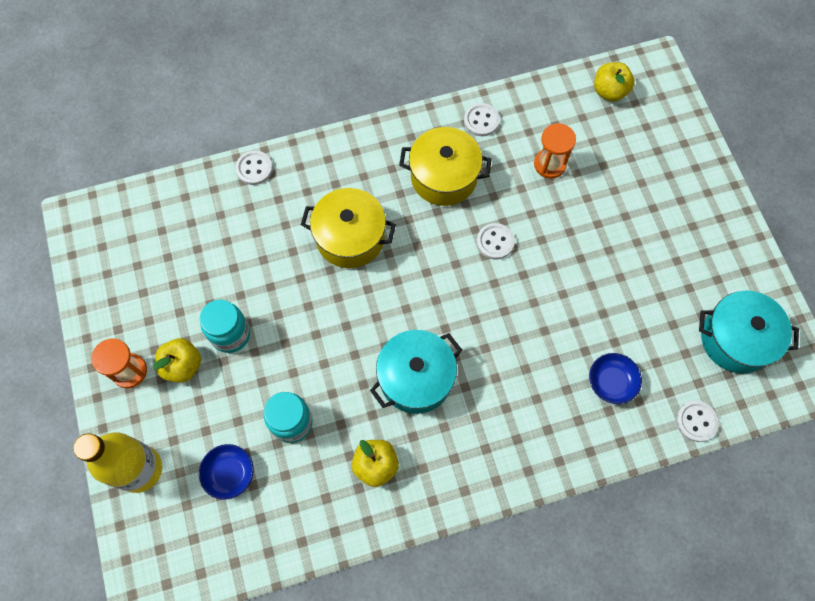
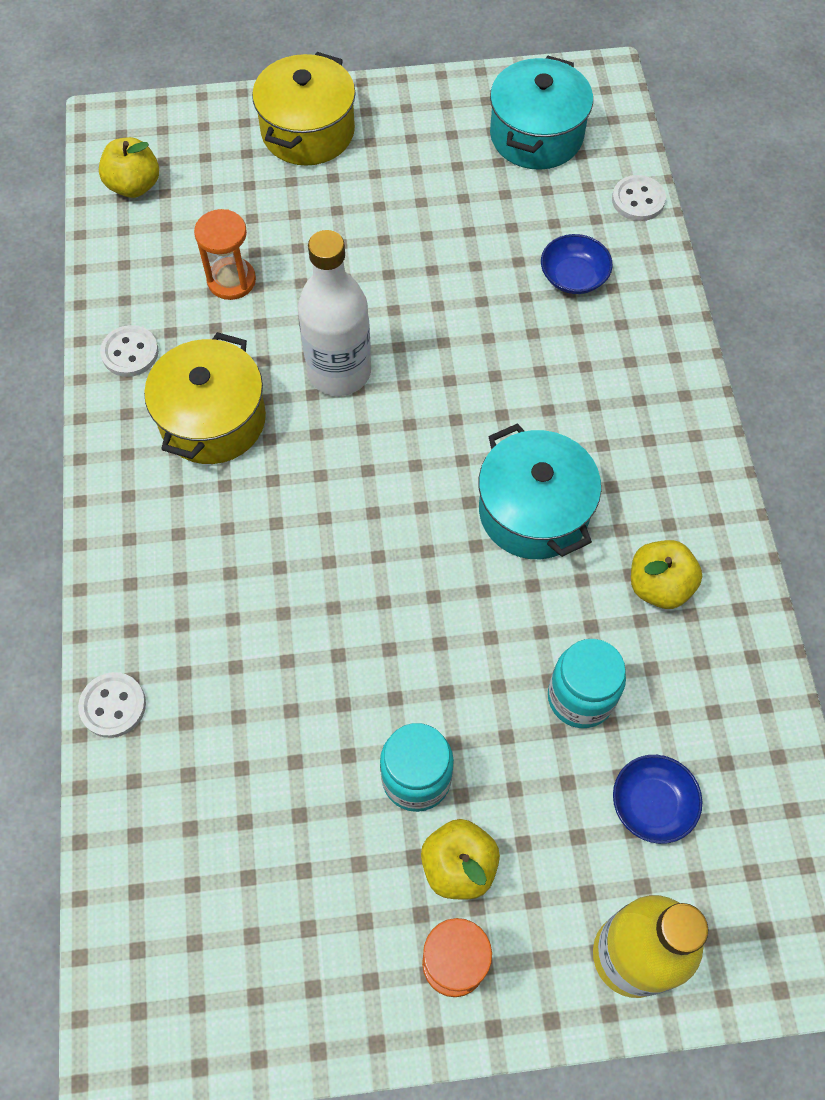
camera: 80 degrees left, 5 degrees down
yellow pot [301,188,396,268] -> yellow pot moved to [252,52,355,166]
white button [477,223,515,260] -> white bottle [298,230,371,396]

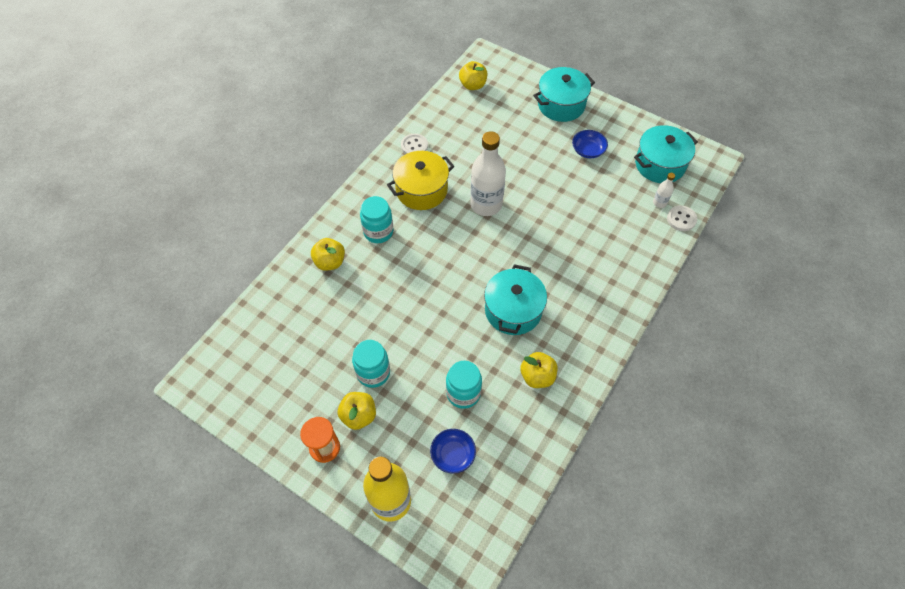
camera: 40 degrees right, 5 degrees down
white button [78,672,146,738] -> none
orange hourglass [194,209,256,300] -> none
yellow pot [252,52,355,166] -> turquoise pot [533,67,595,122]
blue bowl [541,234,613,294] -> blue bowl moved to [572,130,608,158]
none -> yellow apple [311,238,345,271]
none -> turquoise jar [360,196,394,243]
none -> white bottle [653,173,675,208]

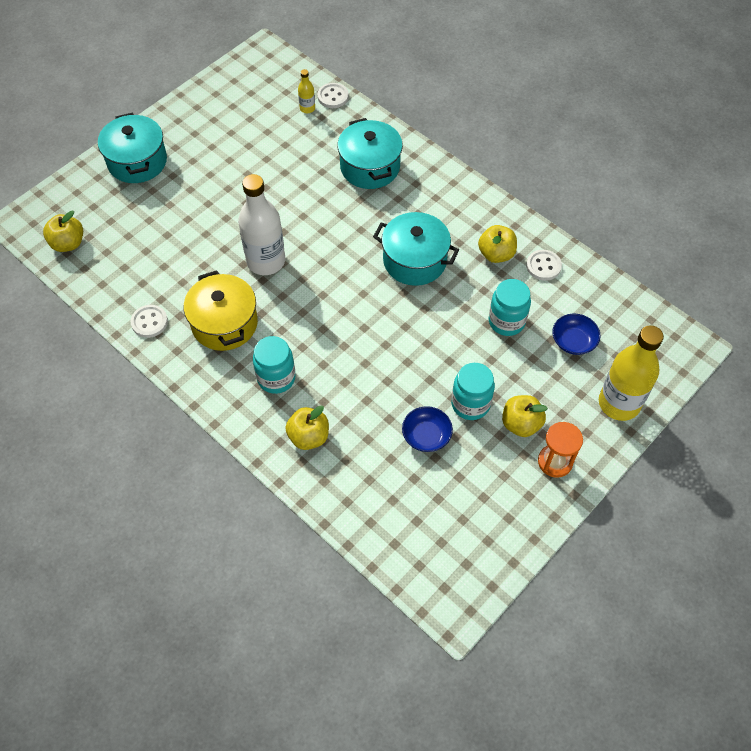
camera: 80 degrees left, 0 degrees up
blue bowl [572,130,608,158] -> blue bowl moved to [402,406,453,452]
turquoise pot [634,125,698,183] -> turquoise pot moved to [337,118,403,189]
white bottle [653,173,675,208] -> yellow bottle [298,69,315,113]
none -> white button [526,250,562,281]

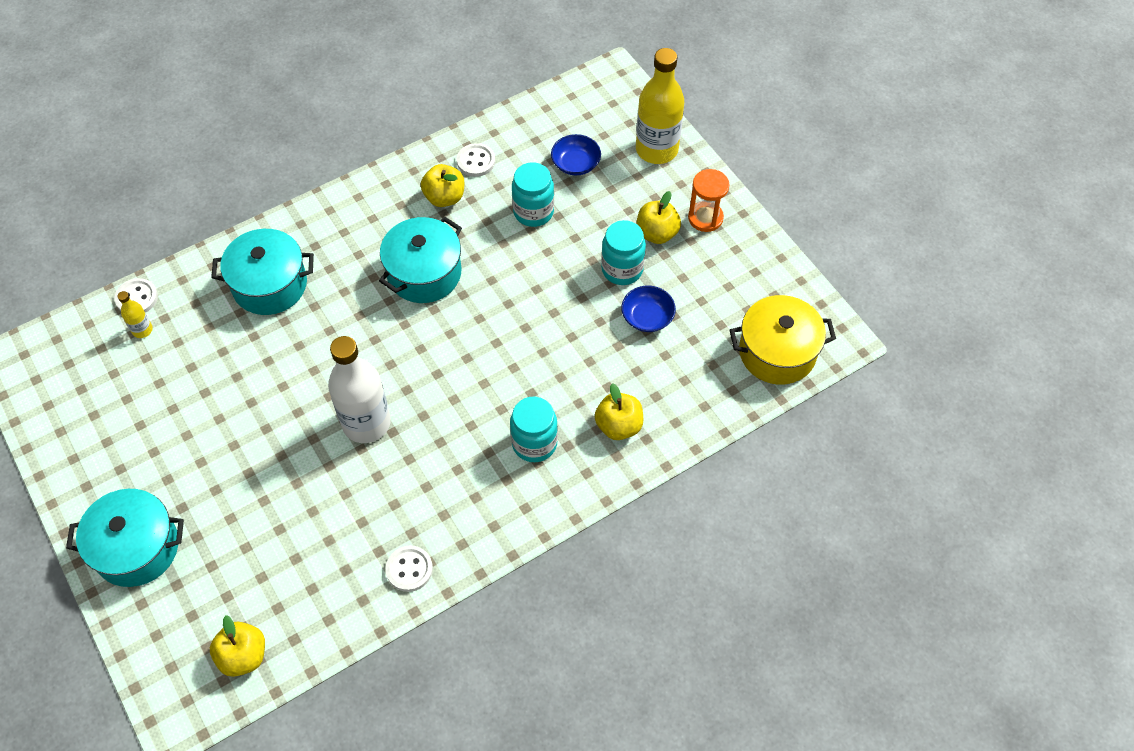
camera: 75 degrees left, 0 degrees up
yellow pot [184,270,258,351] -> yellow pot moved to [730,295,836,385]

